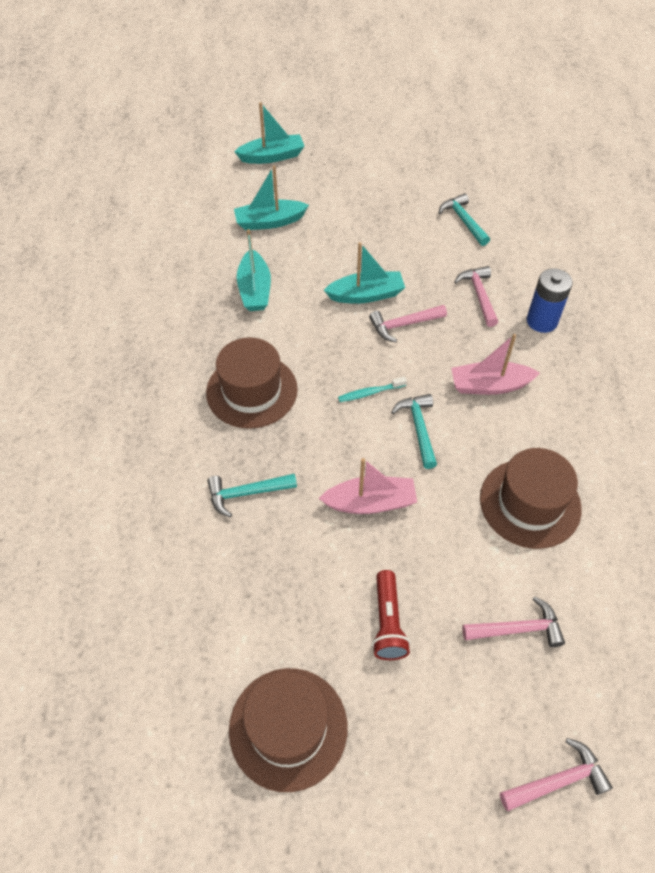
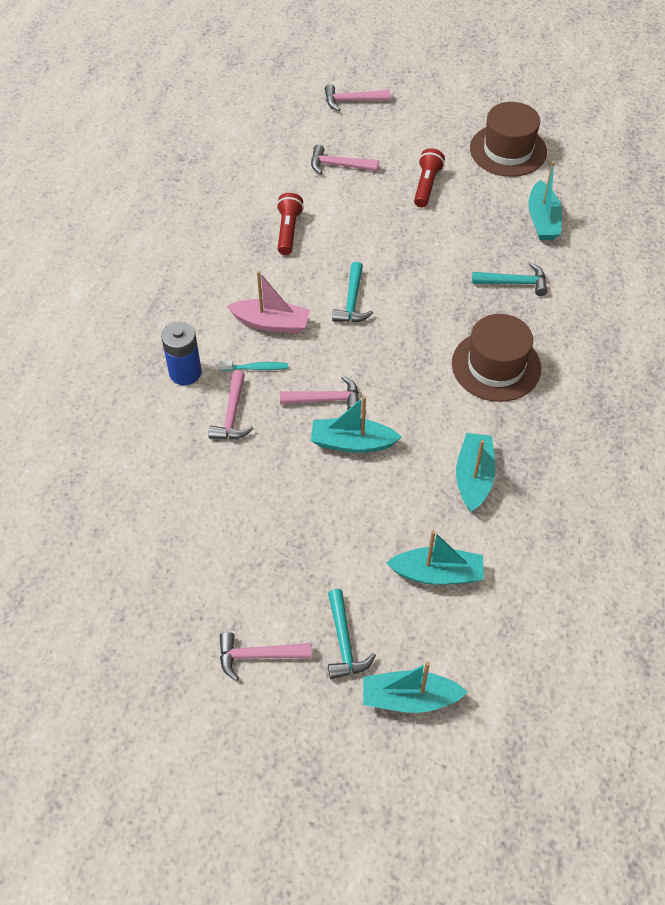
camera: 165 degrees left, 0 degrees up
pink boat [319,458,417,514] -> none
turquoise toothbrush [338,377,407,402] -> turquoise toothbrush moved to [219,361,288,371]
turquoise hammer [439,193,490,246] -> turquoise hammer moved to [328,589,376,679]
brown hat [480,448,582,549] -> red flashlight [277,193,304,255]
none -> pink hammer [220,632,312,681]
none -> turquoise boat [528,161,562,240]

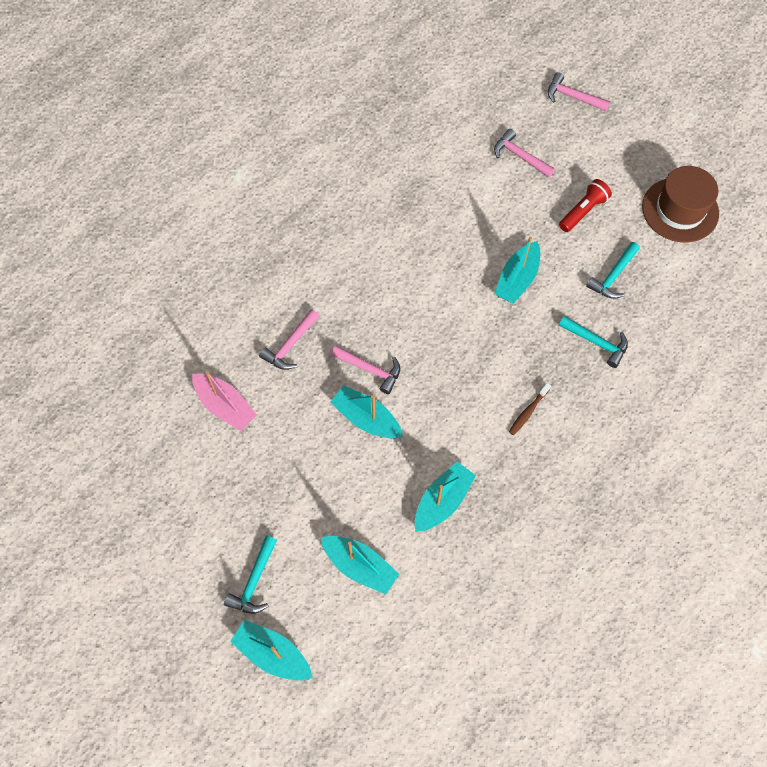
camera: 30 degrees right, 10 degrees up
blue battery [161,321,202,385] -> none
turquoise toothbrush [219,361,288,371] -> none
pink hammer [220,632,312,681] -> none
pink boat [227,271,310,333] -> pink boat moved to [192,371,257,431]
red flashlight [277,193,304,255] -> none
turquoise hammer [332,262,373,322] -> turquoise hammer moved to [586,242,640,299]
brown hat [452,314,541,402] -> brown toothbrush [509,383,551,435]
turquoise boat [528,161,562,240] -> turquoise boat moved to [495,237,540,303]

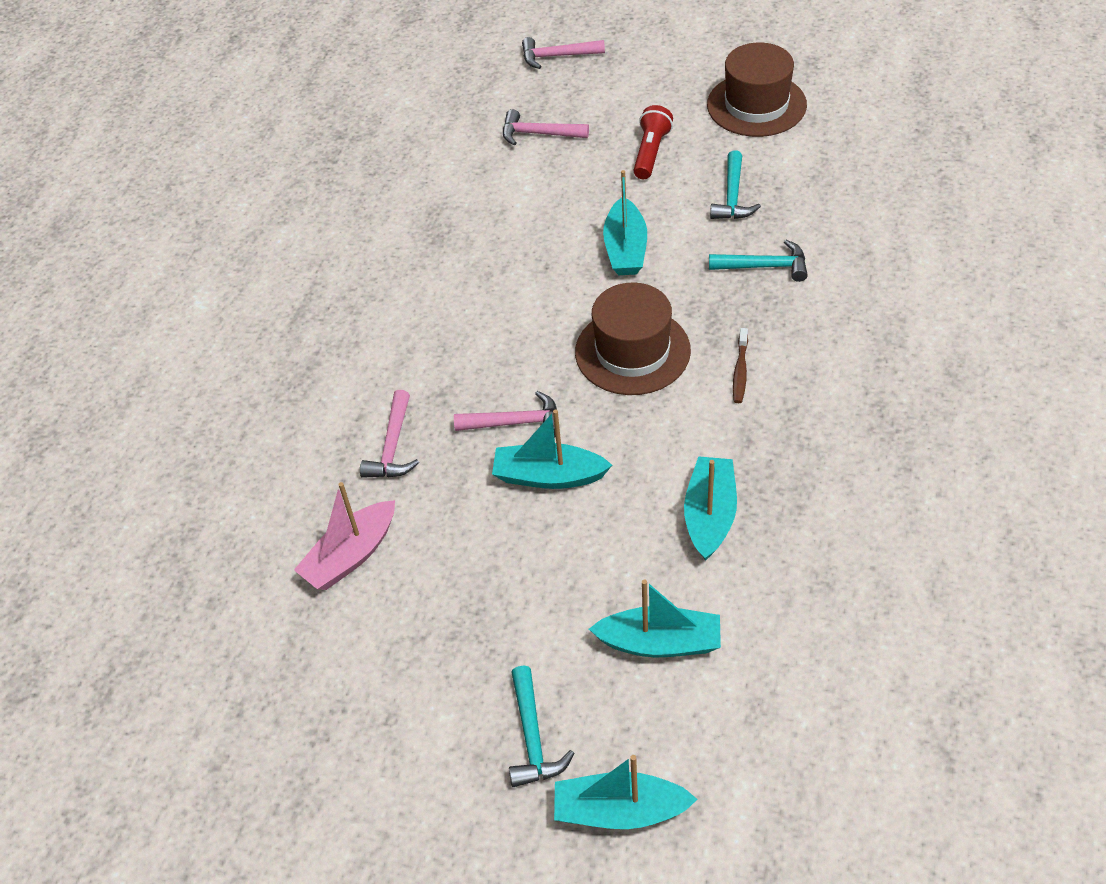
camera: 25 degrees left, 15 degrees down
pink boat [192,371,257,431] -> pink boat turned 120 degrees clockwise [294,482,395,590]
none -> brown hat [575,282,691,395]

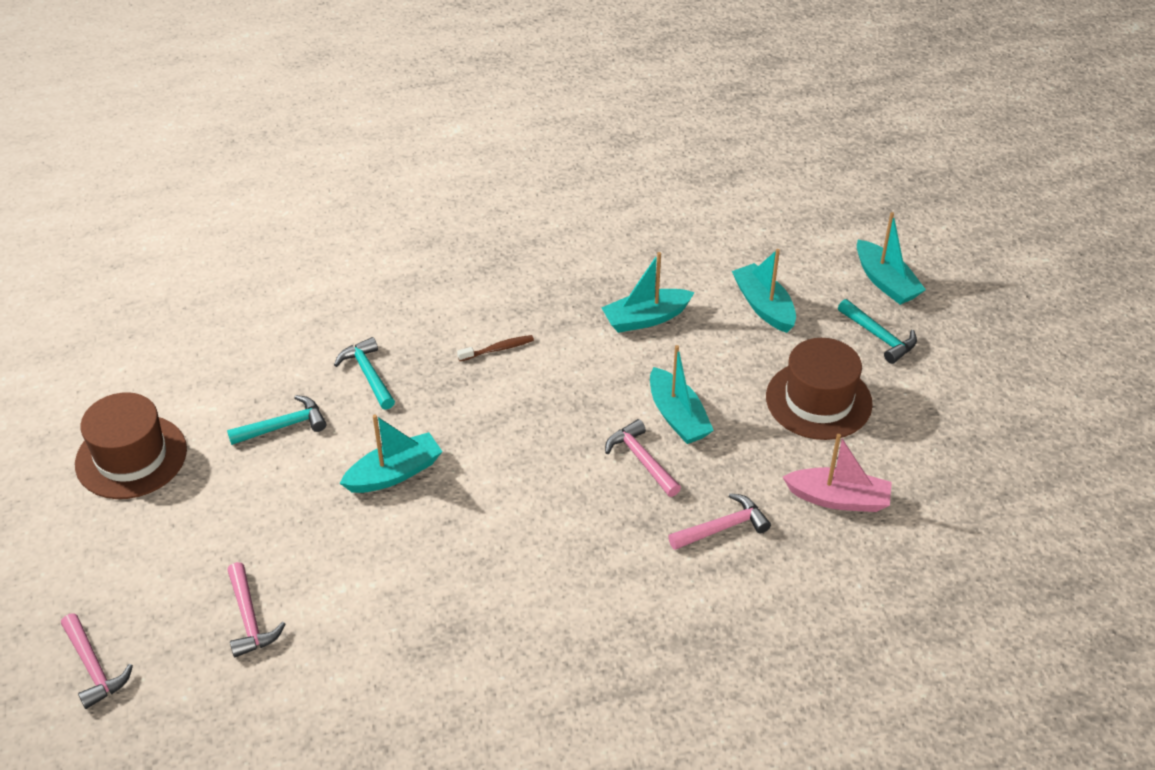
camera: 125 degrees left, 5 degrees down
turquoise hammer [509,666,575,787] -> turquoise hammer turned 90 degrees clockwise [838,299,917,364]
brown hat [575,282,691,395] -> brown hat moved to [766,338,873,440]
red flashlight [634,105,673,179] -> none

